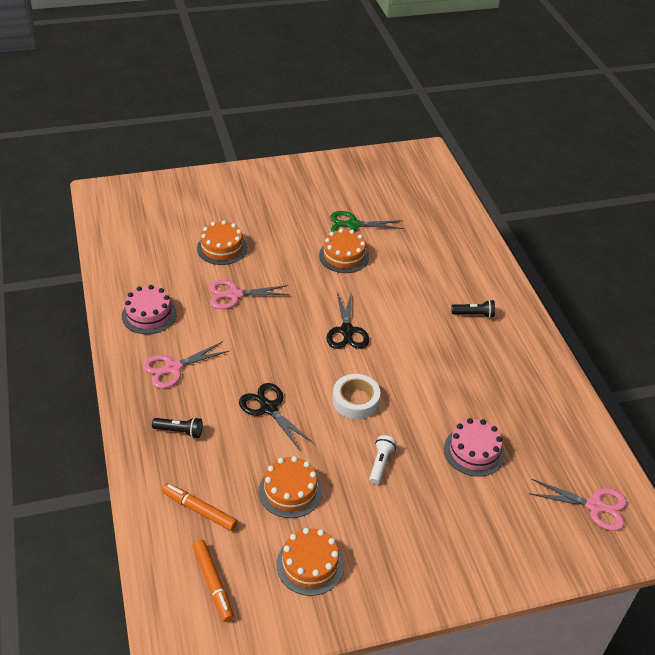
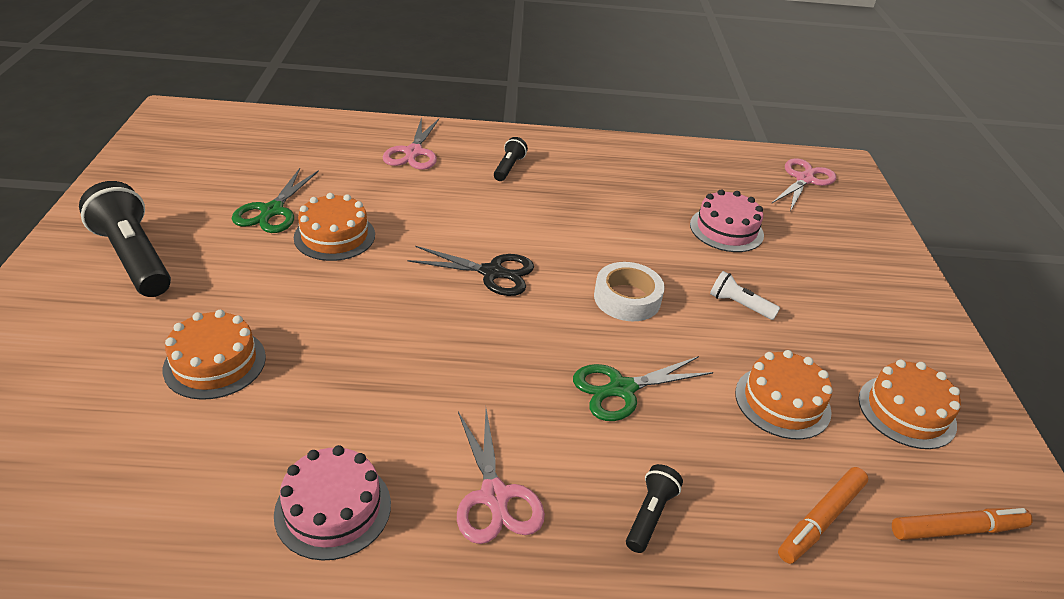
camera: 75 degrees left, 5 degrees down
pink scissors [209,280,290,309] -> pink scissors moved to [383,117,439,170]
black scissors [239,383,313,450] -> green scissors [573,356,714,421]
none -> black flashlight [79,181,171,297]

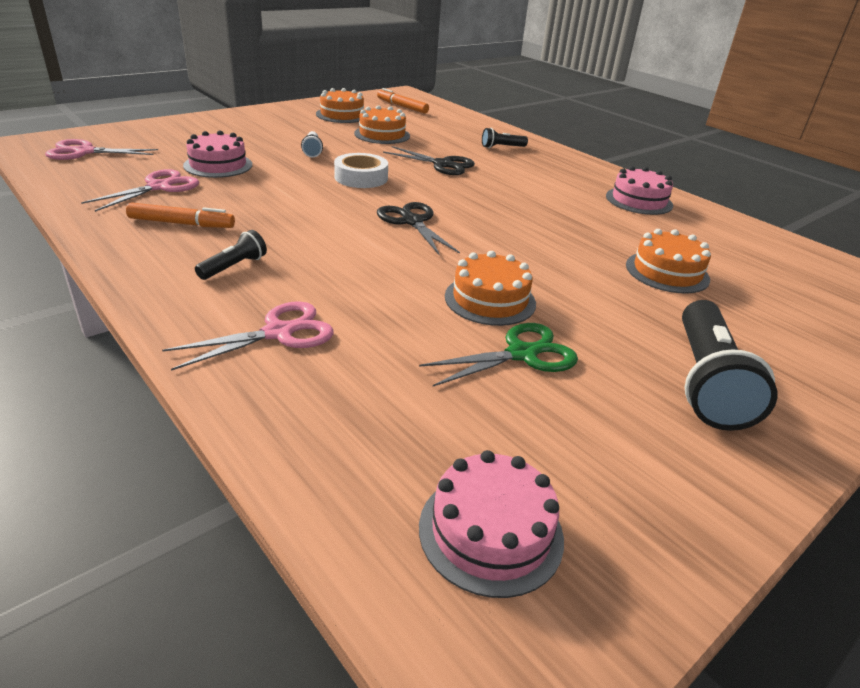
camera: 130 degrees left, 5 degrees down
pink scissors [457,409,545,544] -> pink scissors moved to [81,169,199,212]
black flashlight [494,137,528,181] -> black flashlight turned 150 degrees clockwise [195,230,267,280]
green scissors [573,356,714,421] -> black scissors [383,146,475,175]
orange marker [778,467,868,564] -> orange marker moved to [126,202,235,228]
none -> pink cake [419,450,564,598]

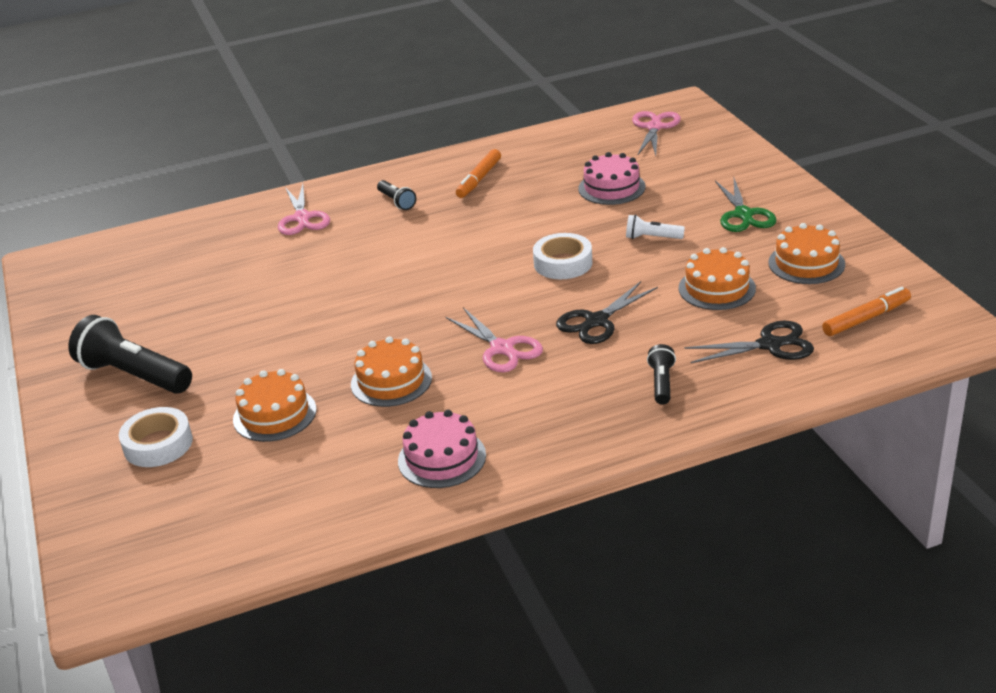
camera: 115 degrees right, 0 degrees up
pink scissors [81,169,199,212] -> pink scissors moved to [446,307,543,372]
black scissors [377,202,460,256] -> black scissors moved to [684,321,814,363]
green scissors [419,323,578,386] -> green scissors moved to [715,178,777,232]
pink cake [419,450,564,598] -> none
orange cake [445,251,536,326] -> orange cake moved to [351,337,432,407]
none -> white tape [119,407,193,467]

